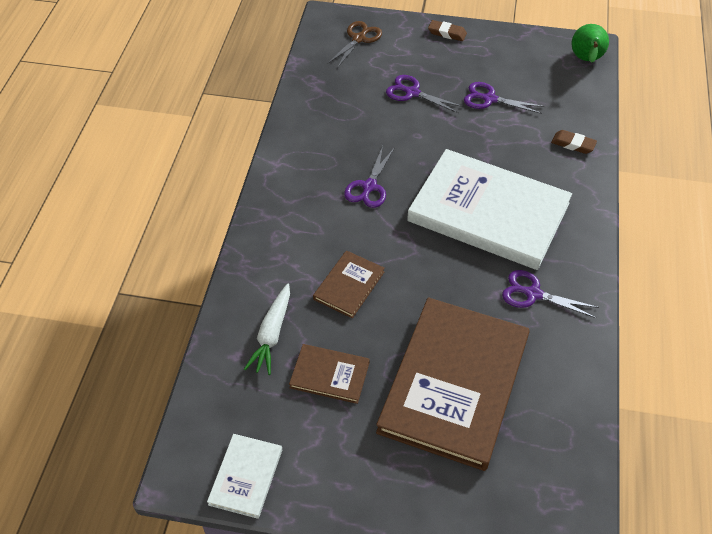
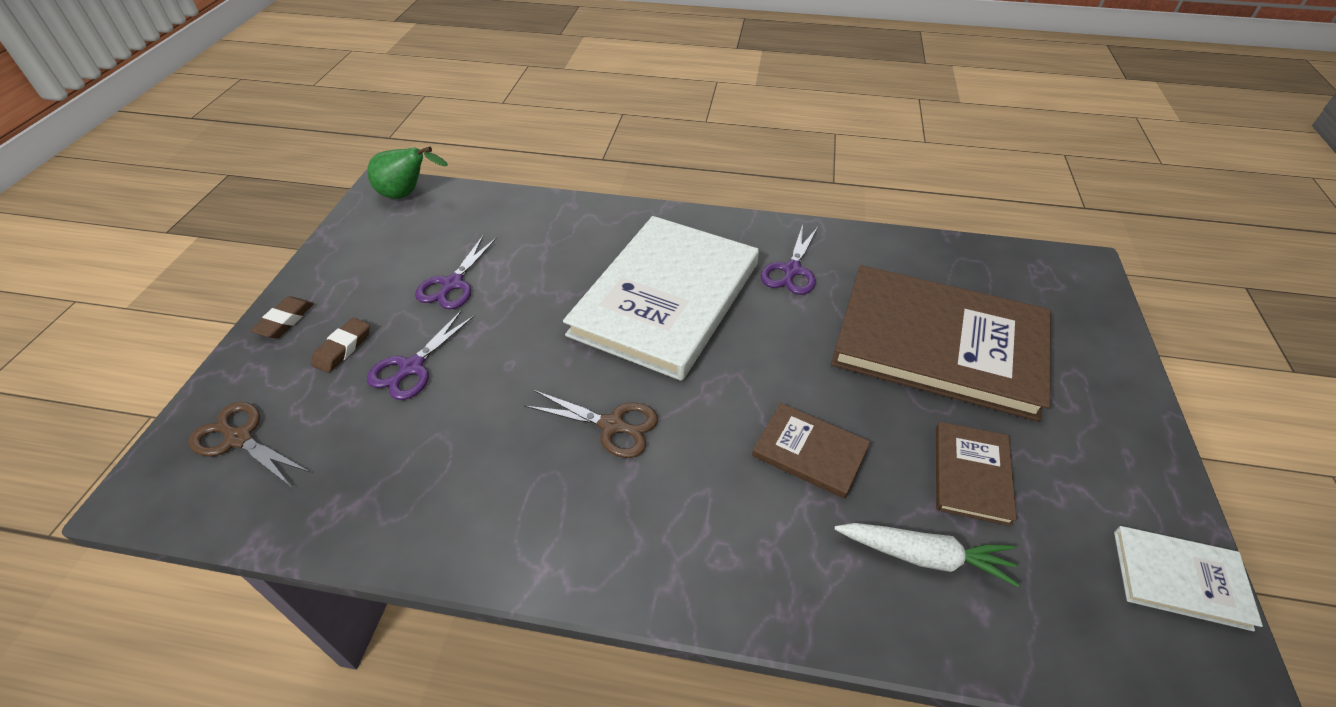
camera: 90 degrees left, 5 degrees down
purple scissors [344,146,395,208] -> brown scissors [525,390,658,458]
brown eraser [551,130,597,154] -> brown eraser moved to [311,318,370,373]

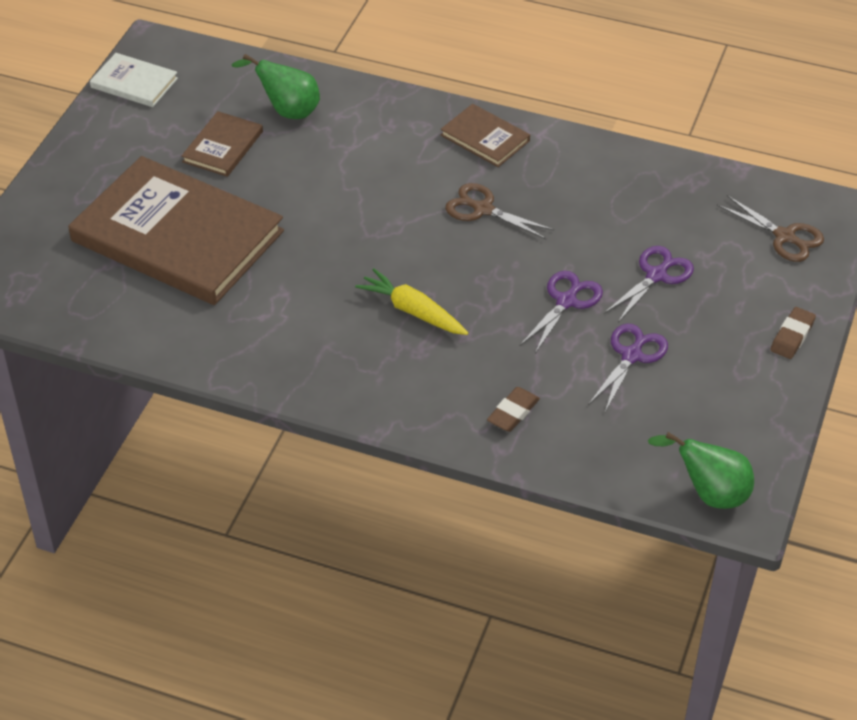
camera: 170 degrees left, 0 degrees up
brown eraser [311,318,370,373] -> brown eraser moved to [487,387,540,432]
white book [563,216,759,381] -> yellow carrot [355,268,468,335]
brown book [752,403,870,499] -> brown book moved to [440,104,530,167]
purple scissors [761,225,818,295] -> purple scissors moved to [519,271,603,354]
white carrot [834,523,1019,587] -> green pear [232,54,320,119]

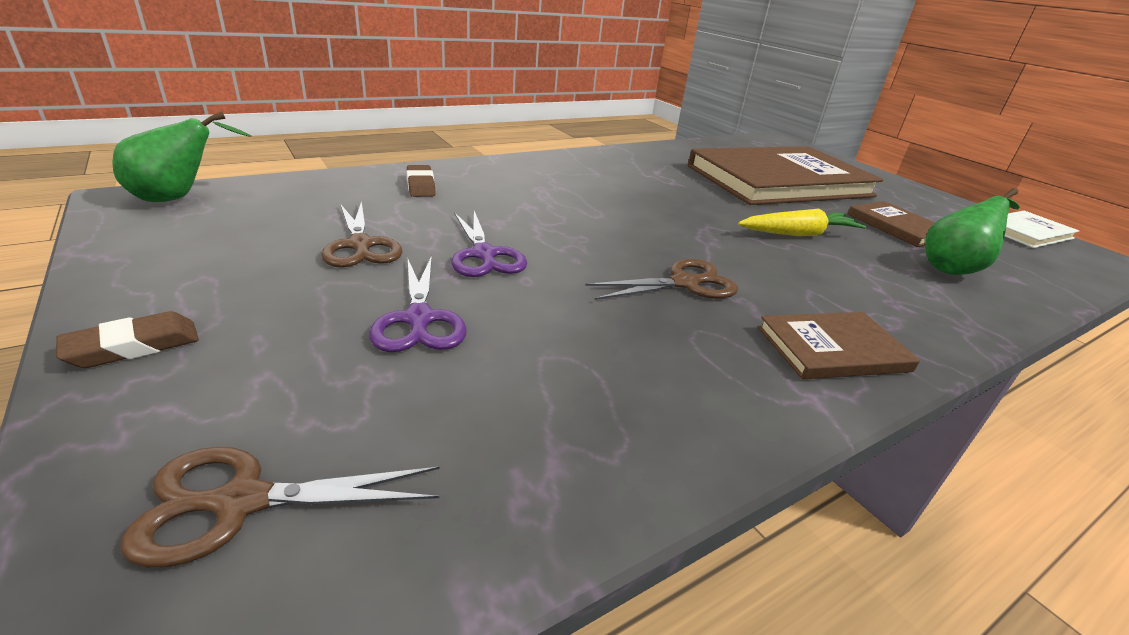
camera: 125 degrees right, 15 degrees down
yellow carrot [355,268,468,335] -> yellow carrot moved to [738,209,866,236]
purple scissors [588,324,668,412] -> brown scissors [321,201,402,268]
brown eraser [770,307,816,359] -> brown eraser turned 75 degrees clockwise [56,311,199,368]

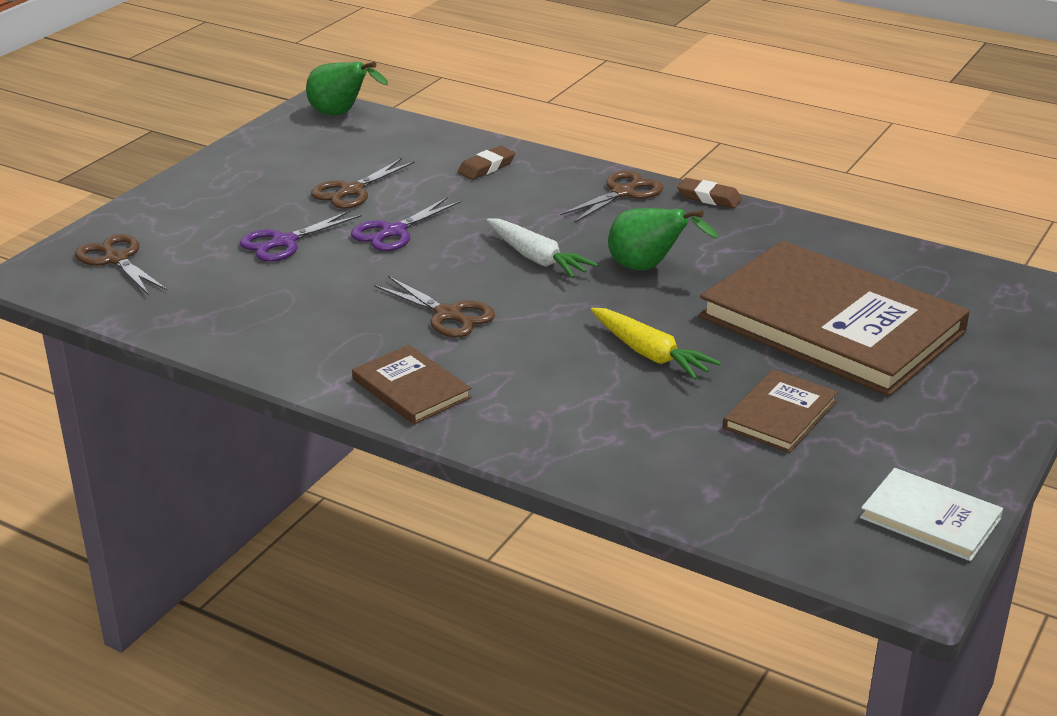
camera: 65 degrees right, 0 degrees up
brown eraser [56,311,199,368] -> brown eraser moved to [677,178,742,208]
green pear [925,188,1020,275] -> green pear moved to [608,208,718,271]
none -> white carrot [486,219,598,278]
none -> brown scissors [560,171,663,223]

